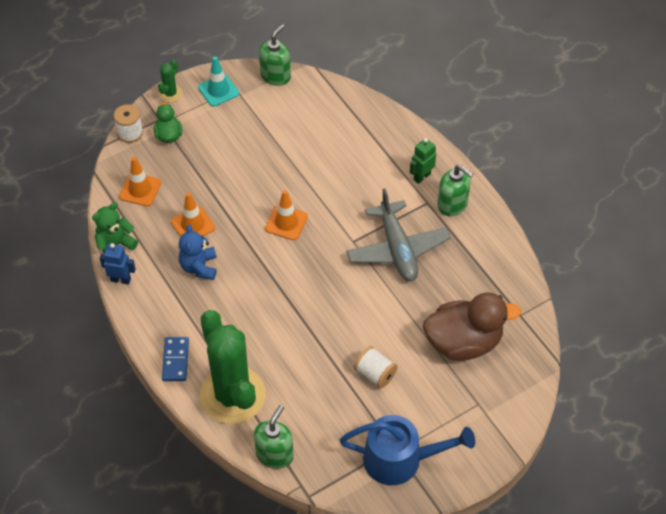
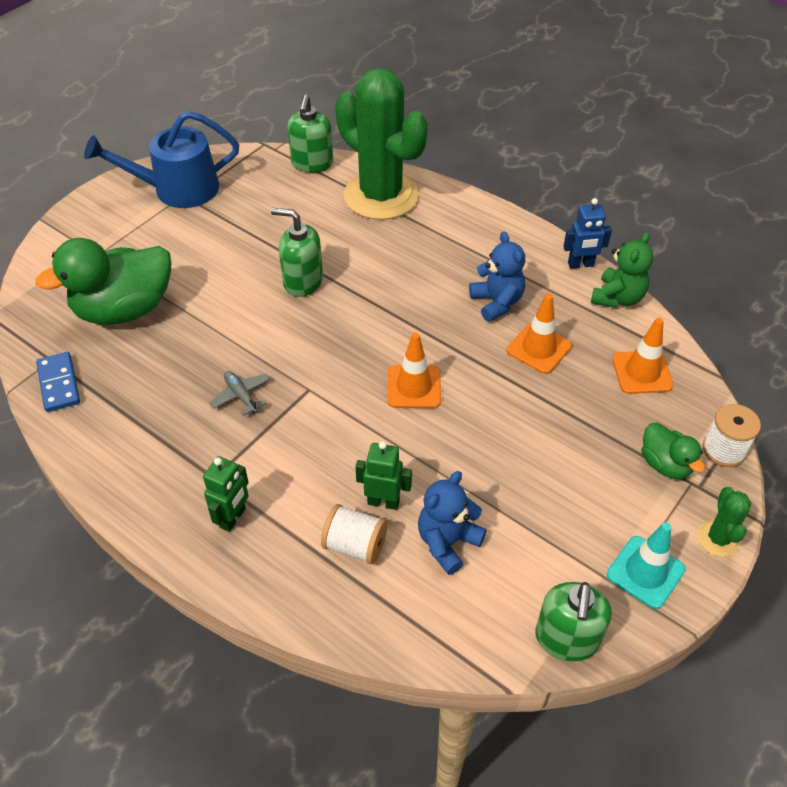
camera: 160 degrees right, 5 degrees down
blue domino [162,337,189,381] -> blue domino moved to [36,352,80,412]
grey plane [346,188,451,281] -> grey plane [209,371,270,416], size x0.42
white spool [354,346,398,388] -> white spool moved to [321,504,388,564]
brown duck [423,292,521,361] -> green duck [35,238,171,325]
green soap dispenser [437,164,474,216] -> green soap dispenser moved to [271,208,323,297]
none -> green robot [355,441,412,510]
none -> blue teddy bear [418,471,487,575]

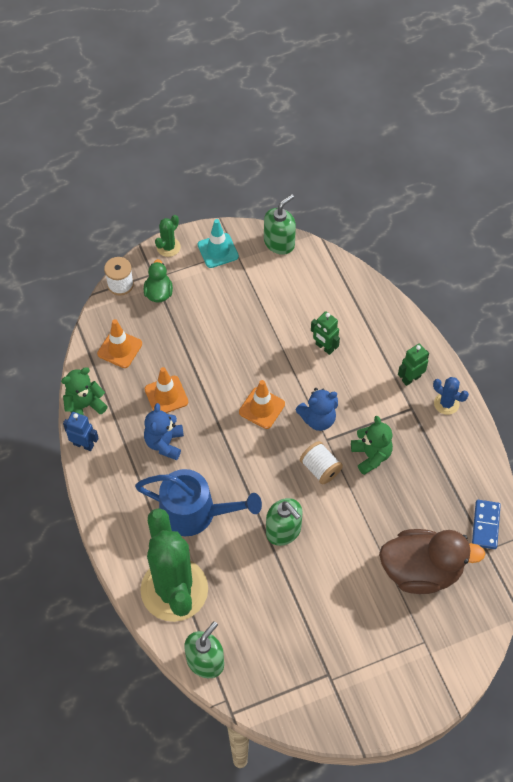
camera: 150 degrees left, 10 degrees up
green duck [35,238,171,325] -> brown duck [379,529,486,594]
blue watering can [84,111,239,208] -> blue watering can moved to [135,469,262,536]
grey plane [209,371,270,416] -> green teddy bear [351,416,393,475]
white spool [321,504,388,564] -> white spool moved to [300,441,343,484]
blue teddy bear [418,471,487,575] -> blue teddy bear moved to [295,388,338,431]
none -> blue cactus [433,377,469,415]

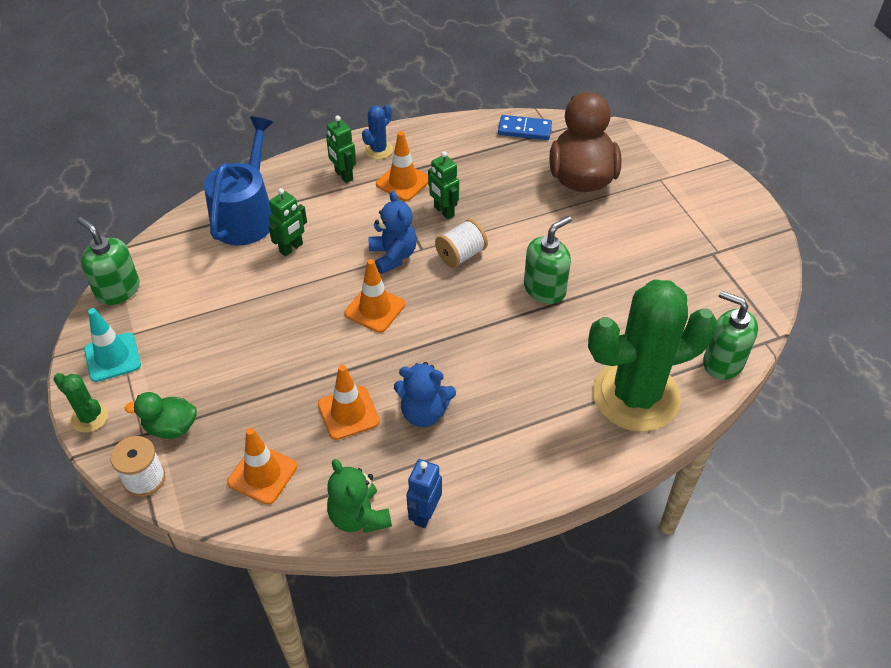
camera: 90 degrees left, 10 degrees down
blue watering can [135,469,262,536] -> blue watering can moved to [204,117,273,245]
green teddy bear [351,416,393,475] -> green robot [428,151,459,219]
none -> orange traffic cone [376,131,428,201]

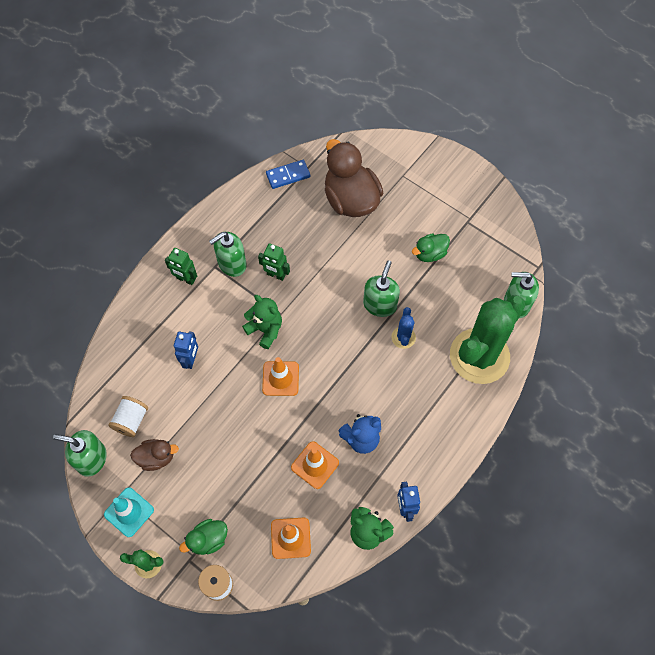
camera: 30 degrees left, 15 degrees up
blue watering can [204,117,273,245] -> none
green robot [269,188,307,256] -> blue robot [174,331,198,369]
blue cactus [362,104,393,159] -> blue cactus moved to [391,307,416,349]
blue teddy bear [369,191,417,274] -> green teddy bear [242,295,282,349]
orange traffic cone [376,131,428,201] -> green soap dispenser [209,232,247,277]
white spool [435,219,488,268] -> white spool moved to [109,396,148,437]
none -> brown duck [130,439,179,471]
none -> green duck [412,233,450,262]

